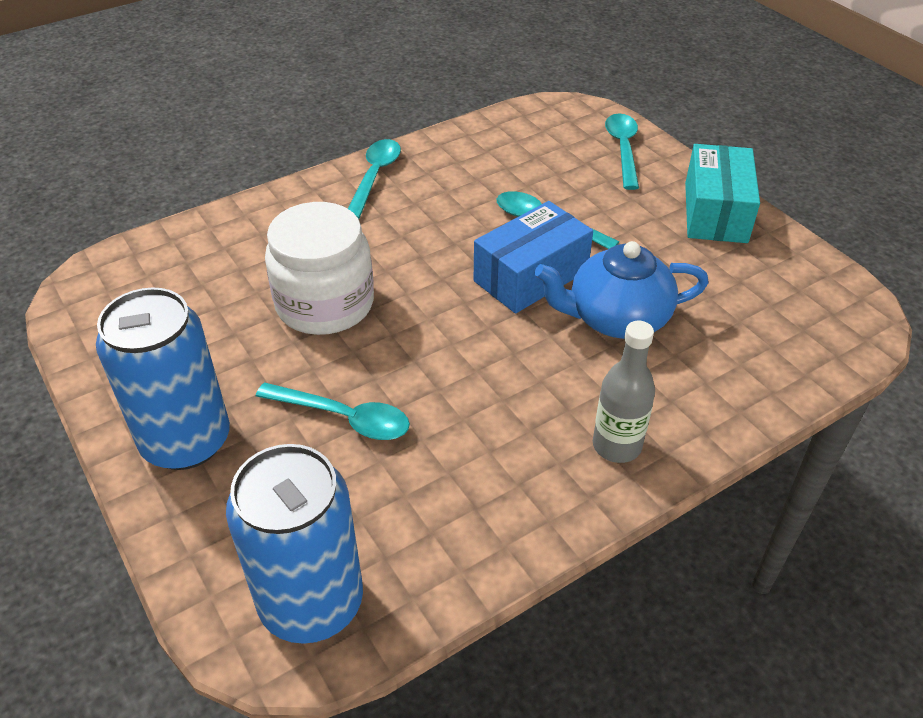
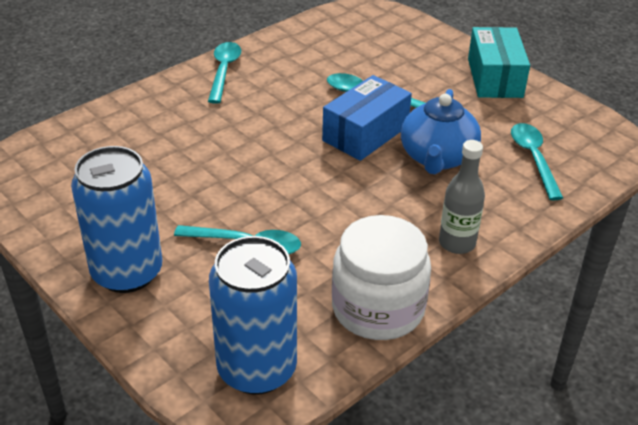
camera: 10 degrees left, 5 degrees down
white jar [265,202,374,335] -> white jar moved to [332,215,431,340]
blue teapot [535,241,709,339] -> blue teapot turned 60 degrees counterclockwise [401,89,481,174]
turquoise spoon [605,113,639,190] -> turquoise spoon moved to [511,123,563,200]

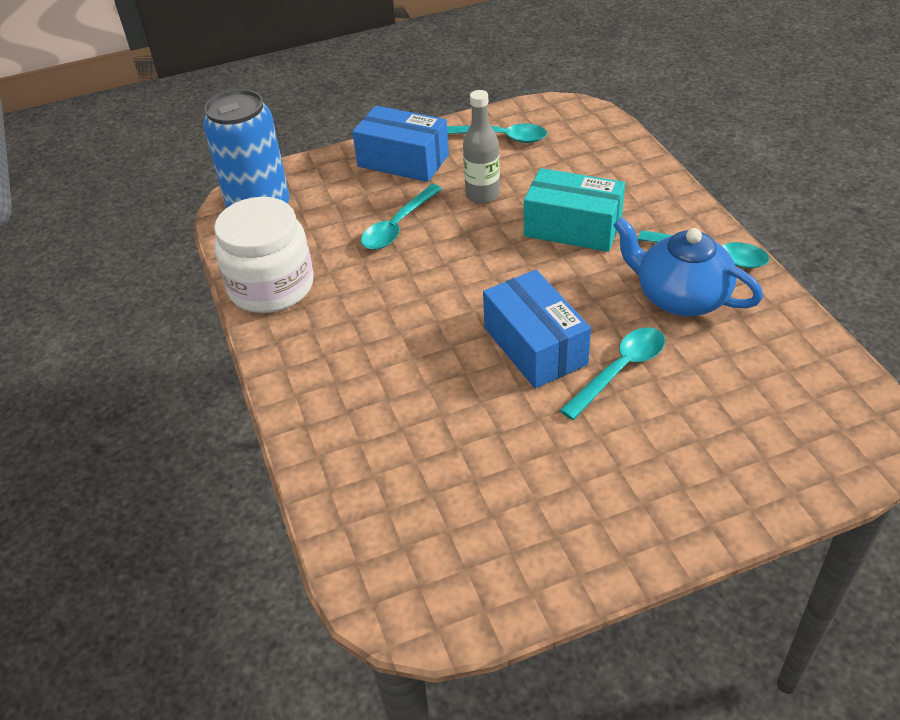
camera: 115 degrees right, 5 degrees up
blue can [71,146,162,293] -> blue box [352,106,449,182]
blue teapot [401,89,481,174] -> blue teapot moved to [613,217,763,316]
grey bottle [439,140,485,254] -> grey bottle moved to [463,90,500,204]
turquoise box [468,27,530,98] -> turquoise box moved to [524,168,625,252]
turquoise spoon [511,123,563,200] -> turquoise spoon moved to [447,124,547,143]

